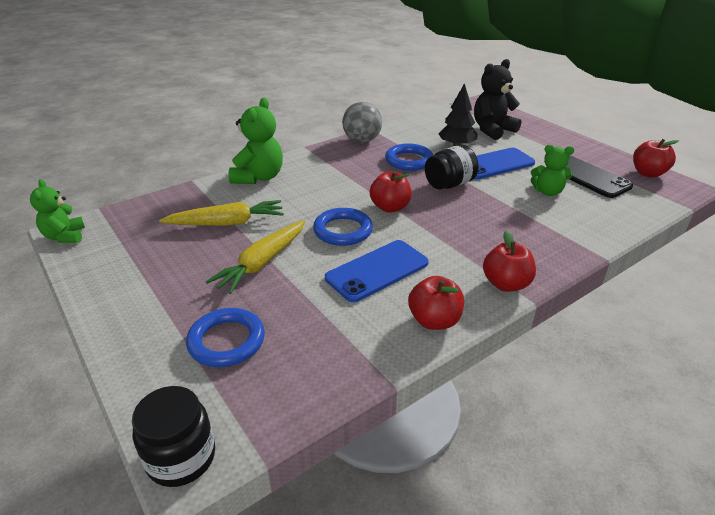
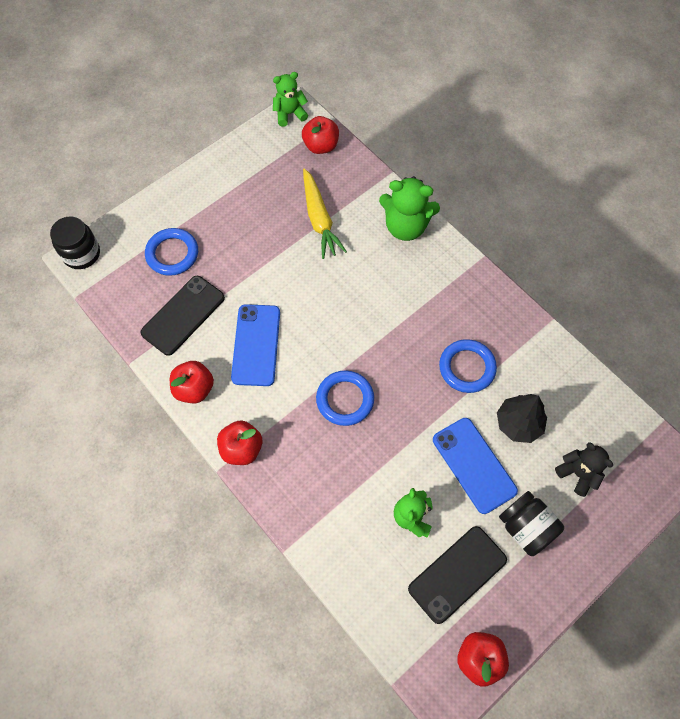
camera: 85 degrees right, 30 degrees up
yellow carrot [206,220,305,294] -> none
blue ring [313,208,373,246] -> blue ring moved to [316,371,374,426]
blue phone [325,240,429,302] -> blue phone turned 45 degrees clockwise [231,304,280,386]
grey ball [342,102,382,143] -> none
red apple [370,171,412,213] -> red apple moved to [302,116,339,154]
black jar [425,145,478,190] -> black jar moved to [499,491,564,556]
black teddy bear [474,59,521,140] -> black teddy bear [555,442,613,497], size x0.65
none -> black phone [140,276,225,356]

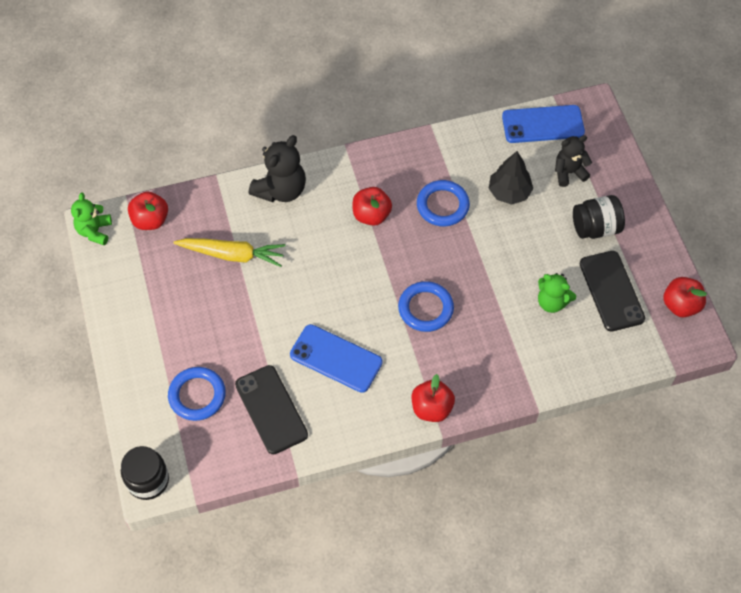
camera: 65 degrees left, 5 degrees down
red apple [170,361,214,403] -> red apple moved to [353,187,392,226]
green teddy bear [379,176,440,241] -> black teddy bear [249,135,306,202]
blue phone [433,418,518,514] -> blue phone moved to [502,105,585,143]

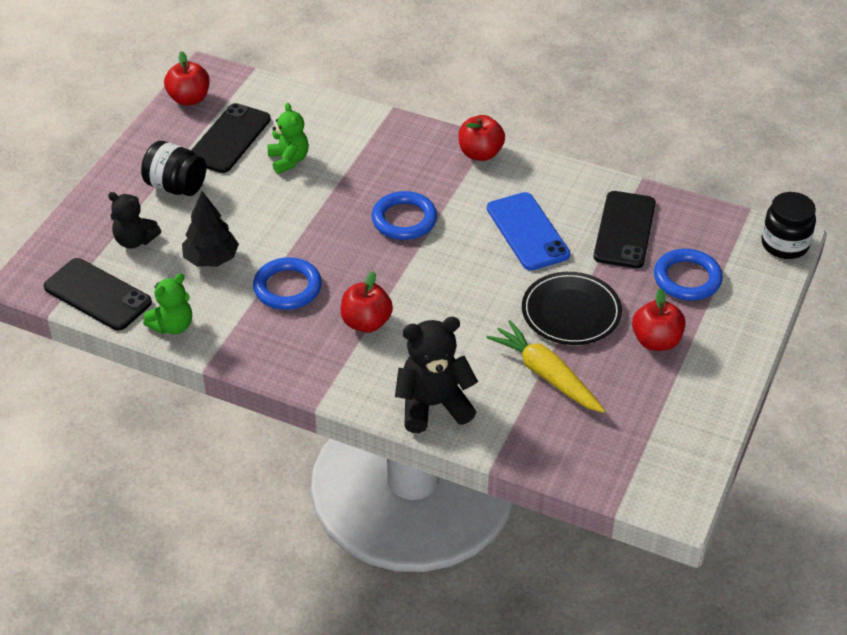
camera: 140 degrees left, 15 degrees down
green teddy bear [71,193,112,245] -> green teddy bear moved to [143,273,192,334]
red apple [128,191,168,230] -> red apple moved to [632,288,686,351]
blue phone [502,105,585,143] -> black phone [44,258,152,331]
none -> black plate [522,272,622,345]

